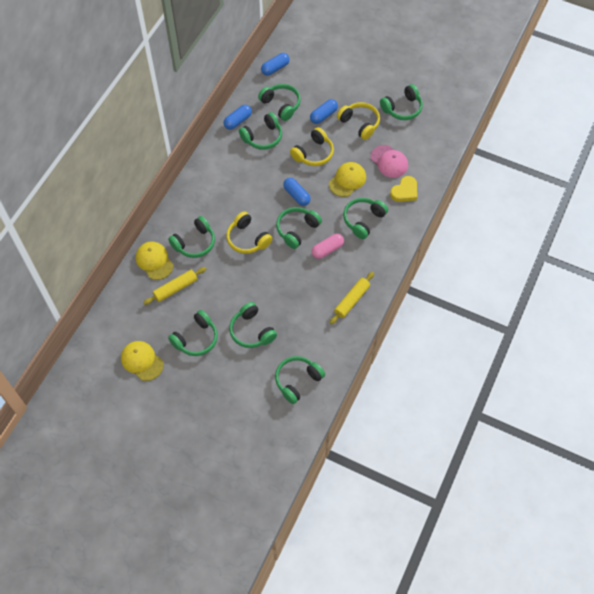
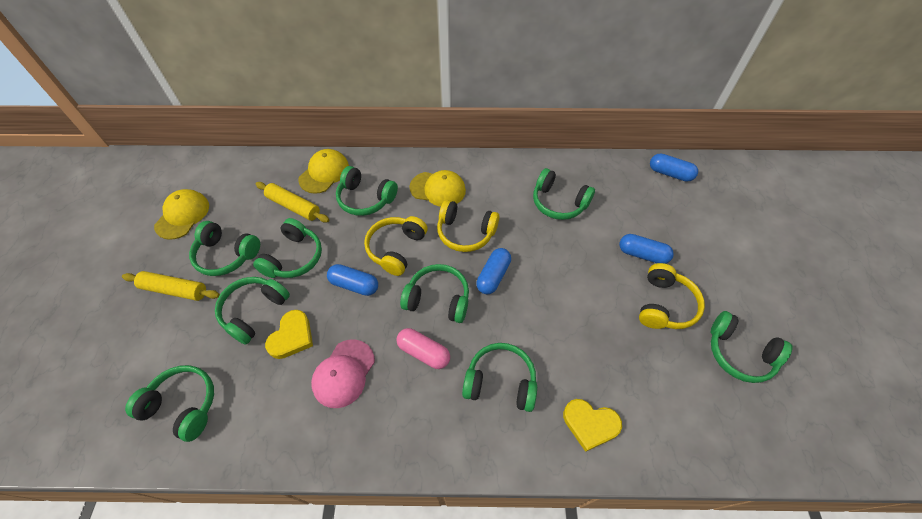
camera: 65 degrees right, 5 degrees down
blue capsule [223,105,252,130] -> blue capsule moved to [327,264,378,296]
green headphones [258,84,301,121] -> green headphones moved to [253,218,322,278]
yellow headphones [290,127,334,166] -> yellow headphones moved to [437,200,499,252]
yellow cap [329,162,366,197] -> yellow cap moved to [409,170,466,207]
yellow rolling pin [330,272,374,325] -> yellow rolling pin moved to [122,271,220,301]
pink cap [371,145,408,178] -> pink cap moved to [311,339,375,408]
none -> yellow heart [265,310,313,359]

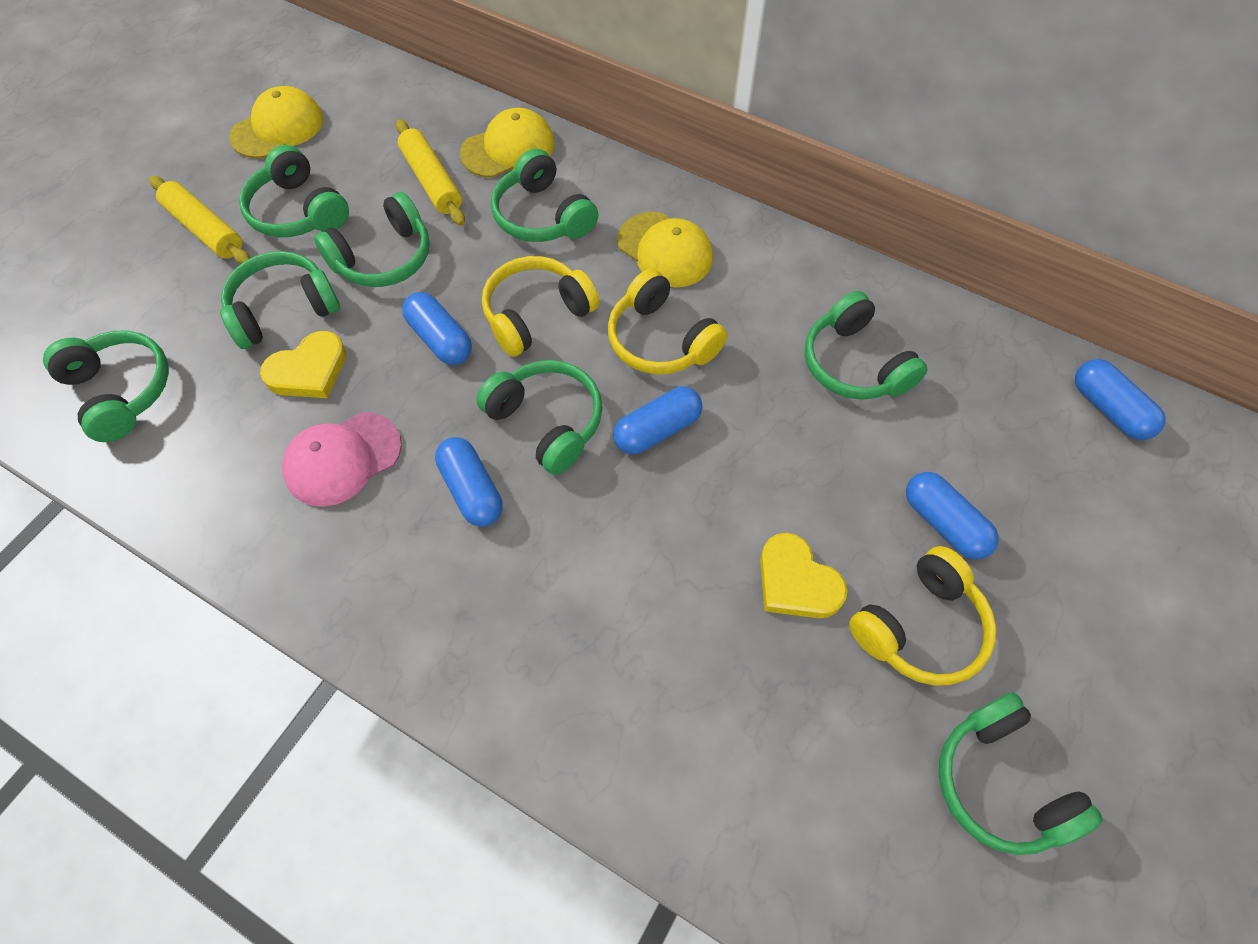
camera: 30 degrees right, 5 degrees up
pink capsule [396,328,450,369] -> blue capsule [435,437,503,527]
green headphones [462,343,537,412] -> none
yellow heart [563,399,622,452] -> yellow heart moved to [760,533,848,618]

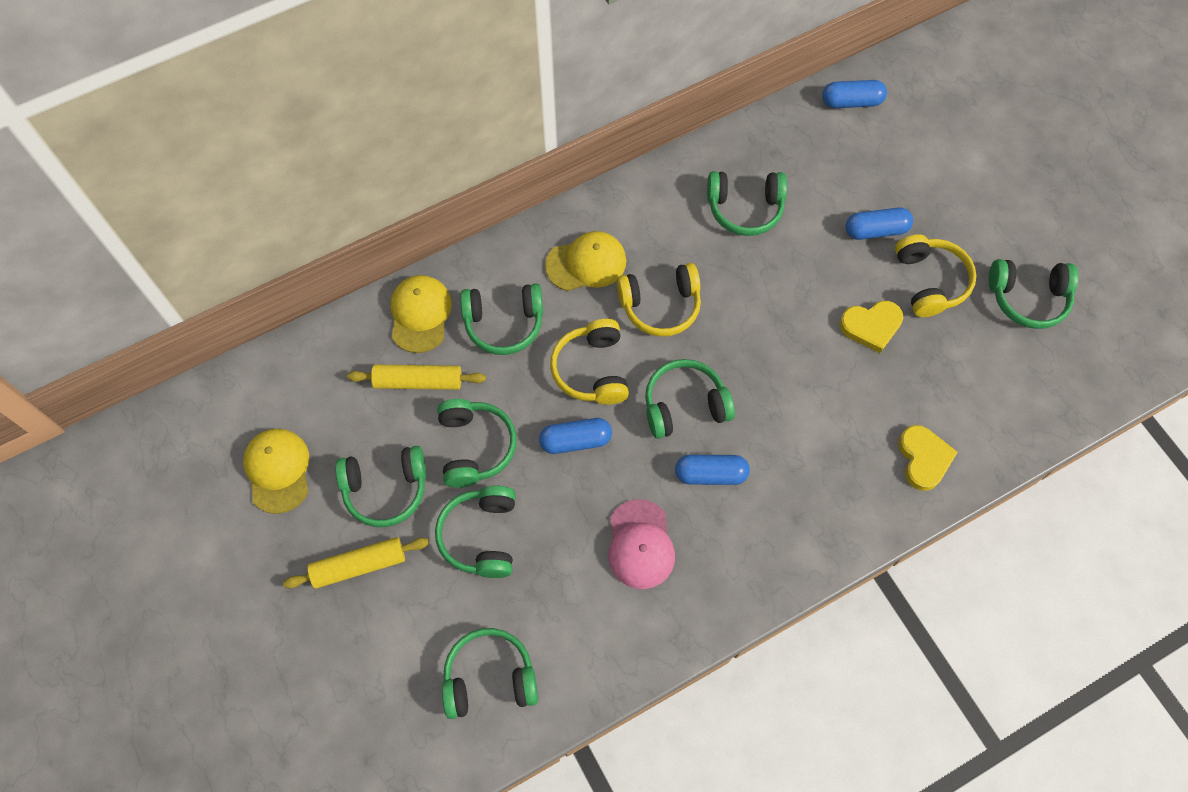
camera: 60 degrees left, 5 degrees up
yellow heart [260,331,346,398] -> yellow heart moved to [898,425,958,491]
blue capsule [613,387,702,454] -> none

